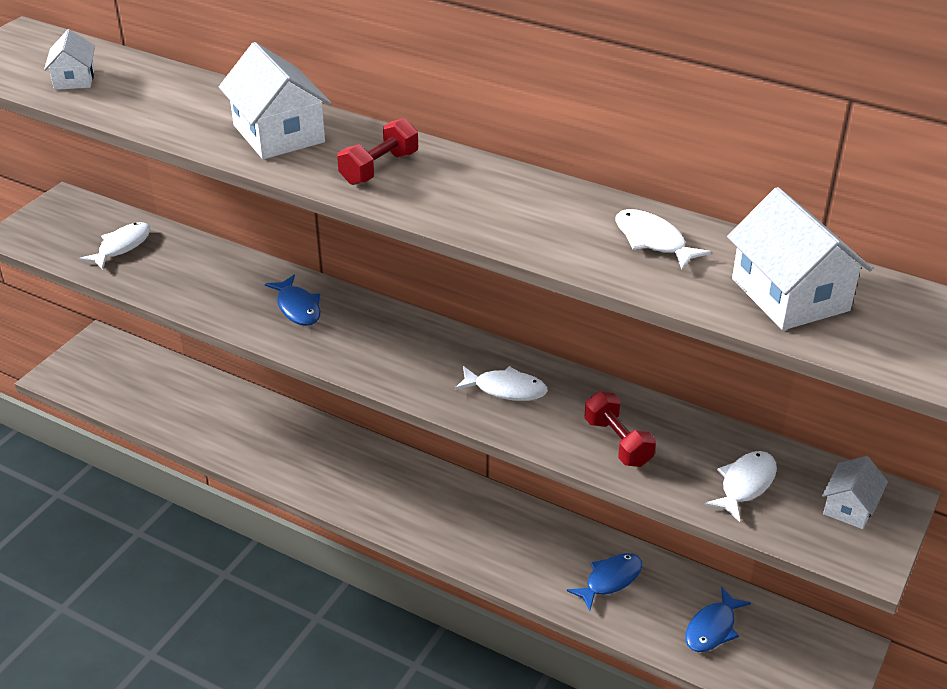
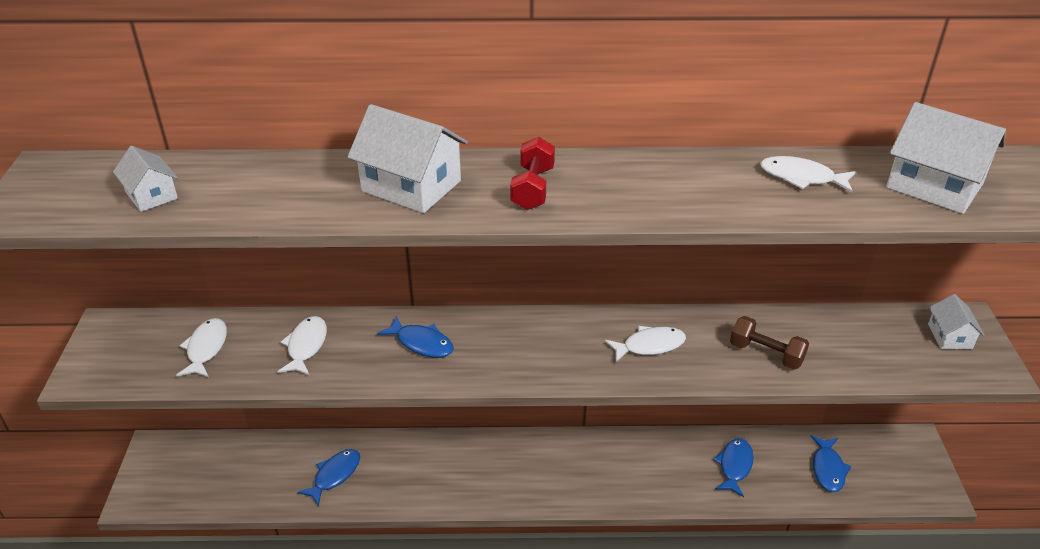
camera: 30 degrees left, 0 degrees up
red dumbbell [584,391,656,467] -> brown dumbbell [730,316,809,370]
white fish [704,451,777,522] -> white fish moved to [277,316,327,376]
none -> blue fish [297,449,360,506]

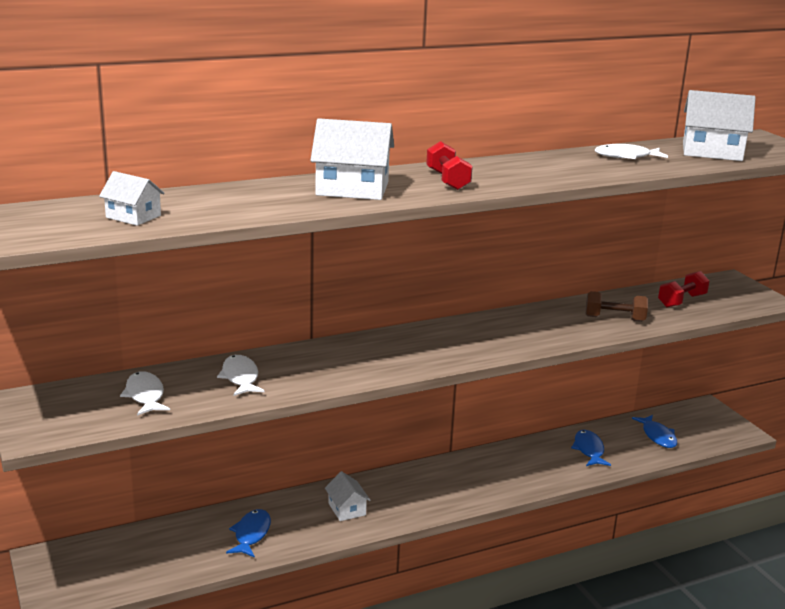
camera: 25 degrees left, 15 degrees down
blue fish [377,316,454,358] -> none
white fish [605,326,686,362] -> none
white house [928,294,984,349] -> white house moved to [325,471,371,521]
none -> red dumbbell [658,271,709,307]

